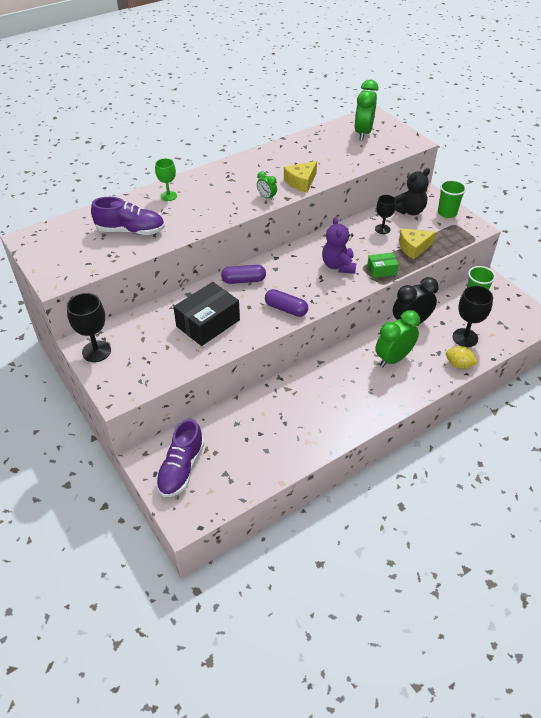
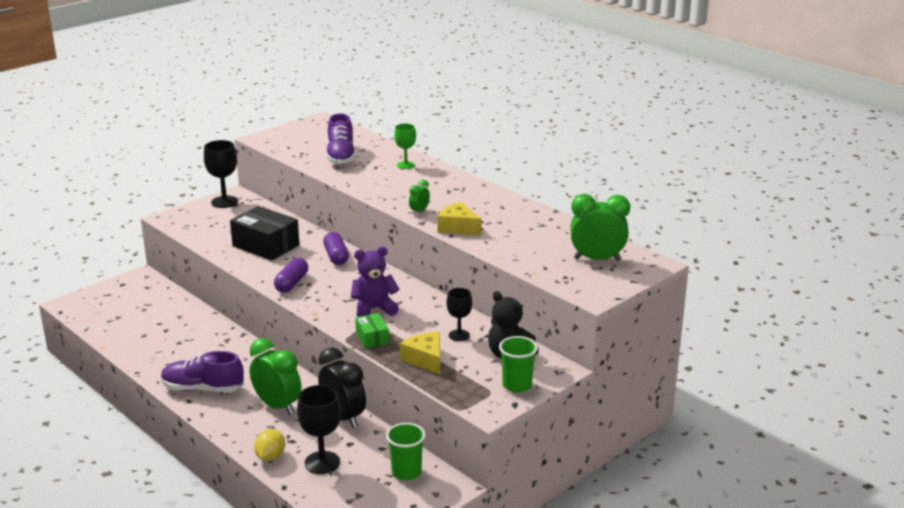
camera: 80 degrees right, 20 degrees down
purple shoe [156,419,204,497] -> purple shoe moved to [161,351,244,393]

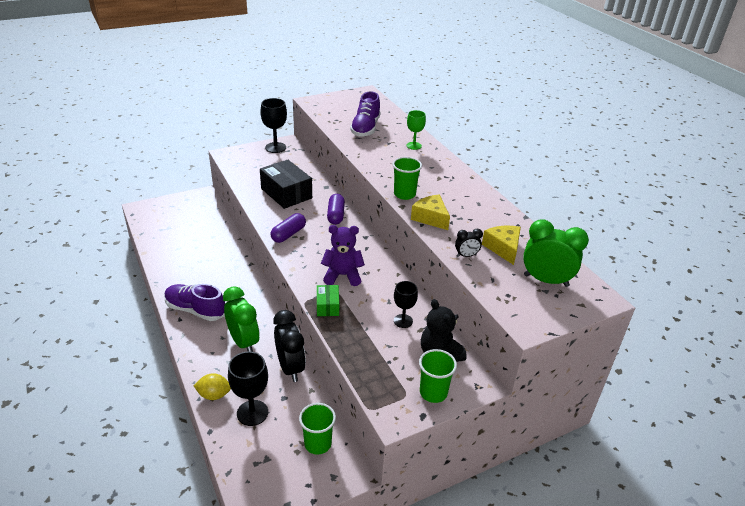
camera: 15 degrees right, 10 degrees up
yellow lemon [254,429,285,461] -> yellow lemon turned 60 degrees clockwise [193,373,231,400]
yellow cheese [400,332,440,374] -> yellow cheese moved to [482,226,521,265]
green clock [409,180,430,215] -> green cup [393,157,422,200]
none -> black clock [455,229,483,257]

